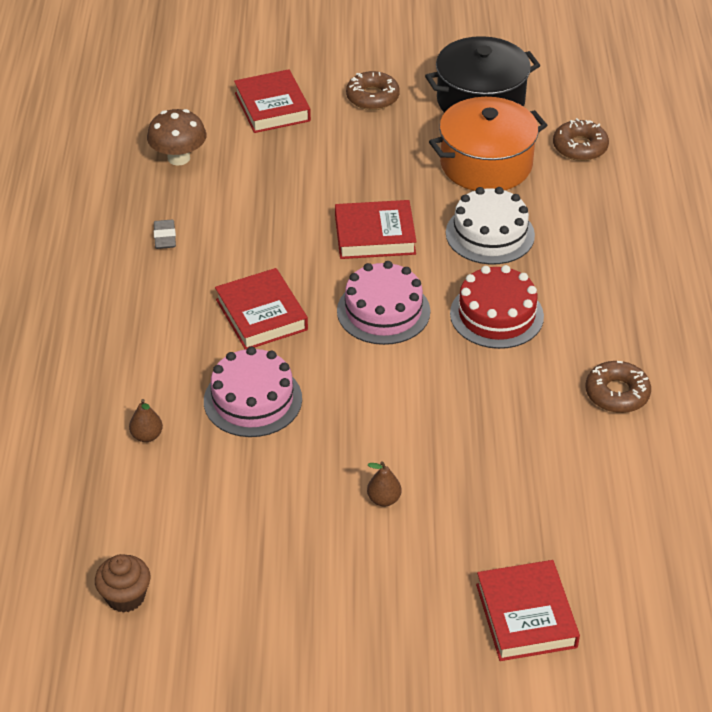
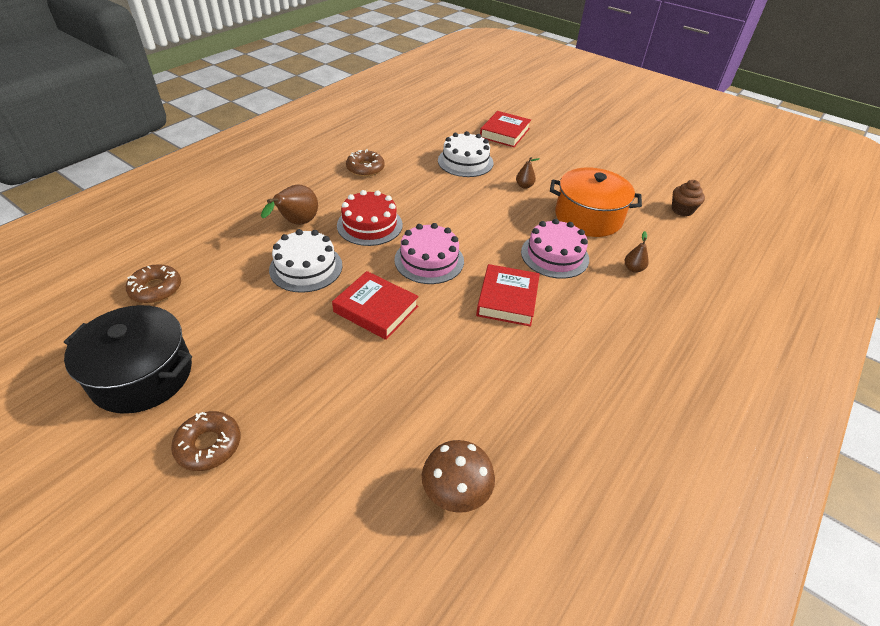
camera: 145 degrees left, 0 degrees up
grey eraser [154,220,176,249] -> none
red book [234,69,311,133] -> none
orange pot [429,97,547,191] -> orange pot moved to [550,168,642,237]
none -> brown pear [261,184,318,225]
none -> white cake [438,131,493,177]

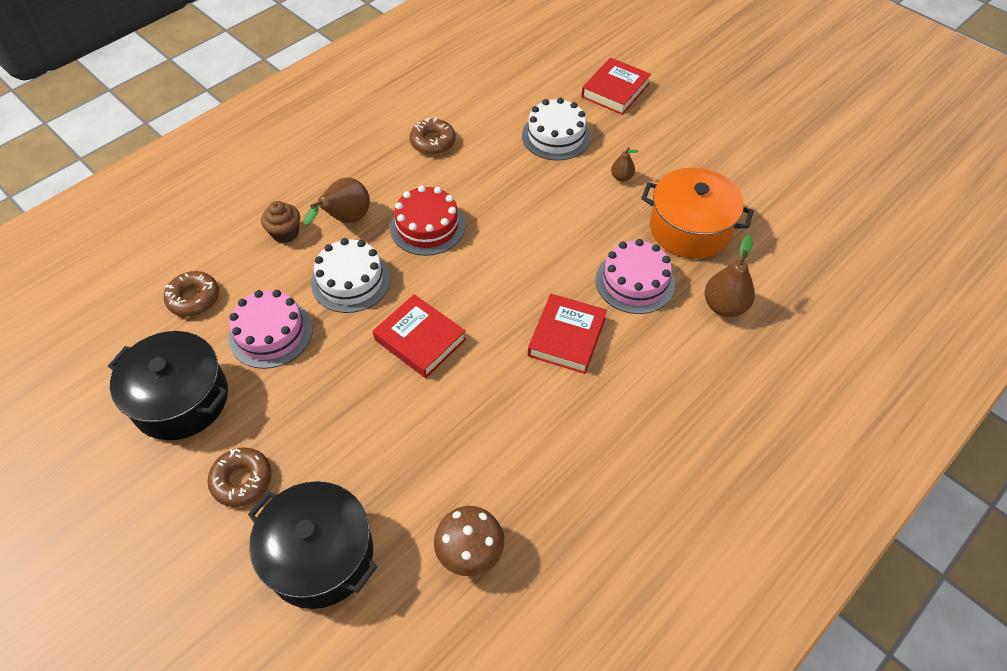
camera: 10 degrees right, 10 degrees up
pink cake [394,223,464,284] -> pink cake moved to [228,290,313,369]
brown pear [625,231,649,273] -> brown pear [705,235,755,317], size x1.80
brown cupcake [672,180,705,216] -> brown cupcake moved to [261,201,300,243]
none -> black pot [248,481,377,609]

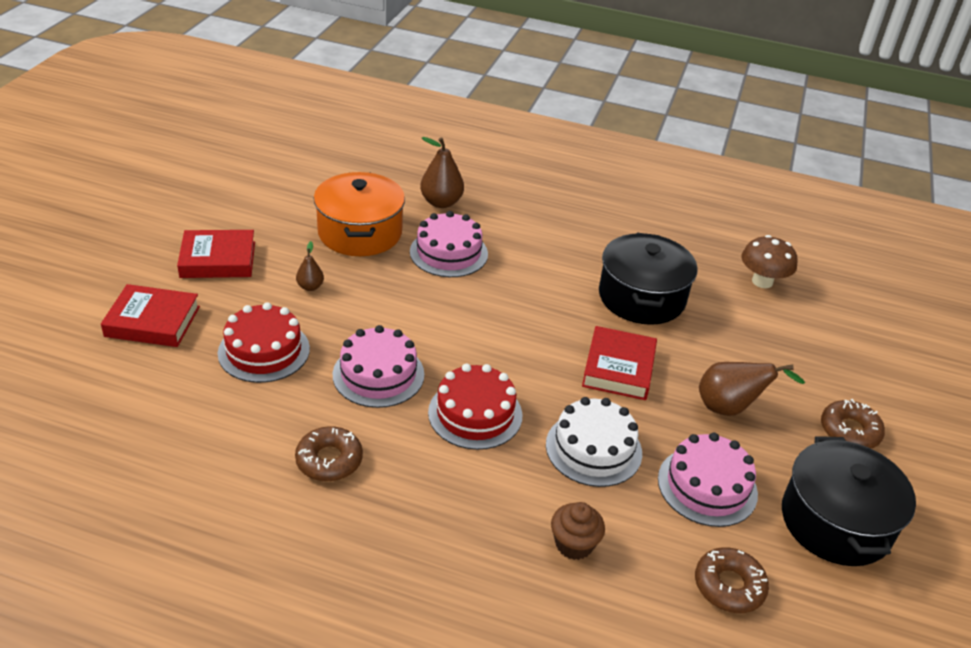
camera: 120 degrees left, 15 degrees down
black pot [248,481,377,609] -> black pot moved to [599,233,698,325]
brown pear [304,178,370,225] -> brown pear moved to [699,362,805,416]
white cake [522,98,591,160] -> red cake [218,302,310,383]
red book [528,294,607,374] -> red book moved to [177,230,255,278]
none -> pink cake [333,325,424,408]

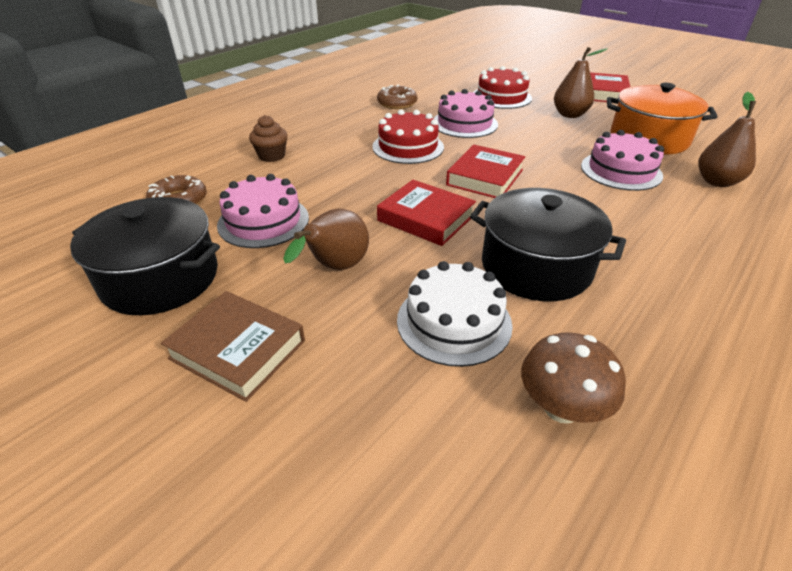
camera: 115 degrees right, 0 degrees up
red book [101,284,200,347] -> red book moved to [446,144,525,198]
brown pear [296,241,324,291] -> brown pear [554,47,608,118], size x1.80
white cake [546,397,642,487] -> white cake moved to [397,261,513,367]
brown donut [821,399,885,448] -> brown book [161,291,305,402]

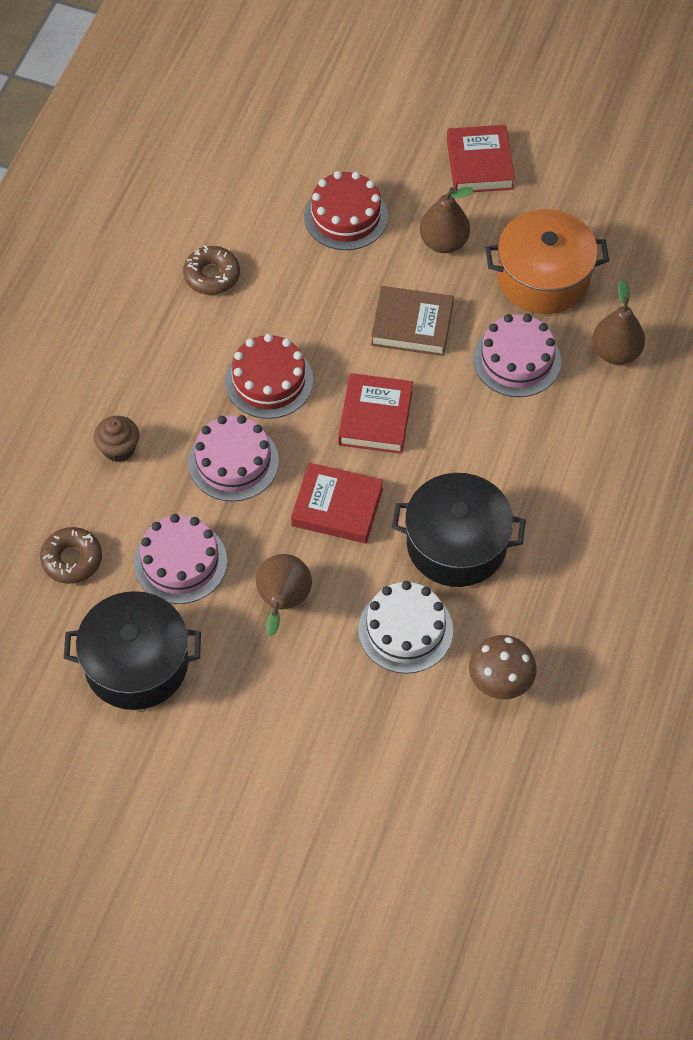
camera: 20 degrees left, 20 degrees up
brown book [161,291,305,402] -> brown book moved to [371,286,454,356]
pink cake [434,89,498,138] -> pink cake moved to [188,415,279,502]

